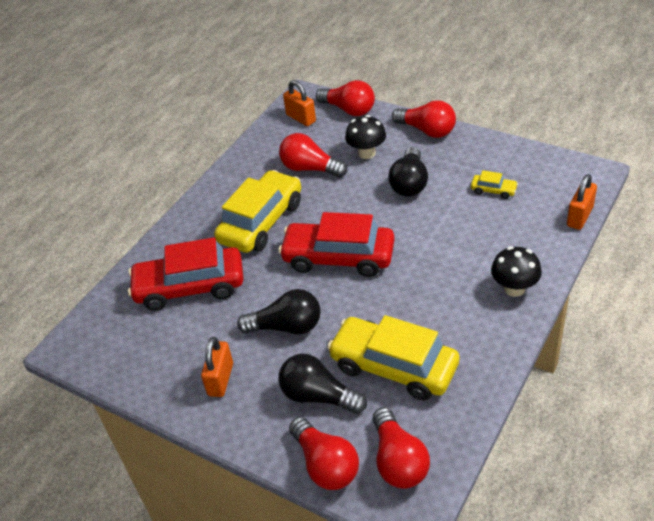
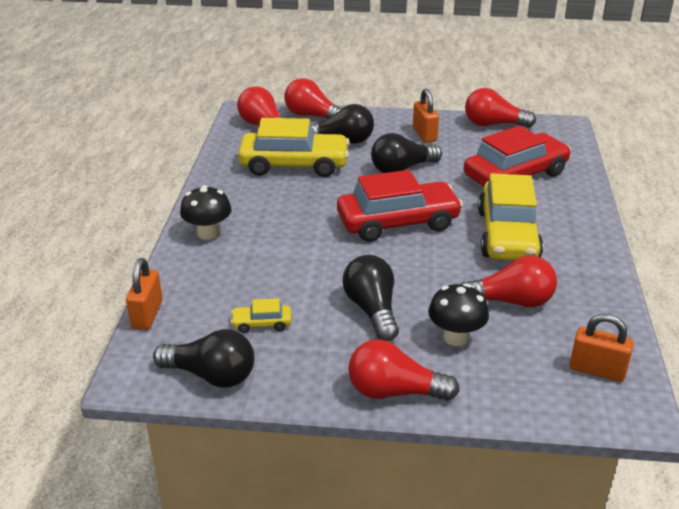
camera: 150 degrees right, 10 degrees down
red light bulb [316,80,375,116] -> red light bulb moved to [465,88,536,128]
none -> black light bulb [153,329,255,388]

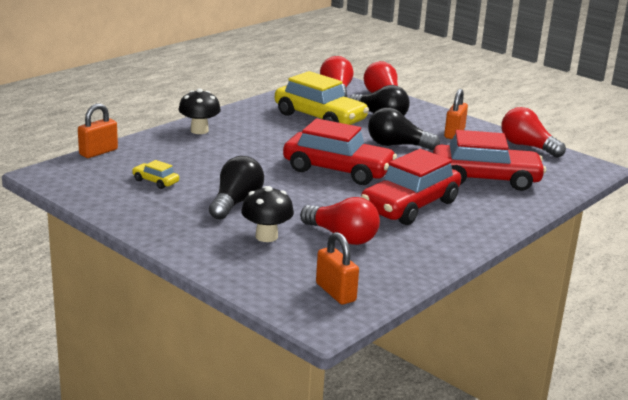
camera: 35 degrees right, 10 degrees down
black light bulb [153,329,255,388] -> none
red light bulb [348,340,459,401] -> none
yellow car [478,173,543,261] -> red car [361,149,461,225]

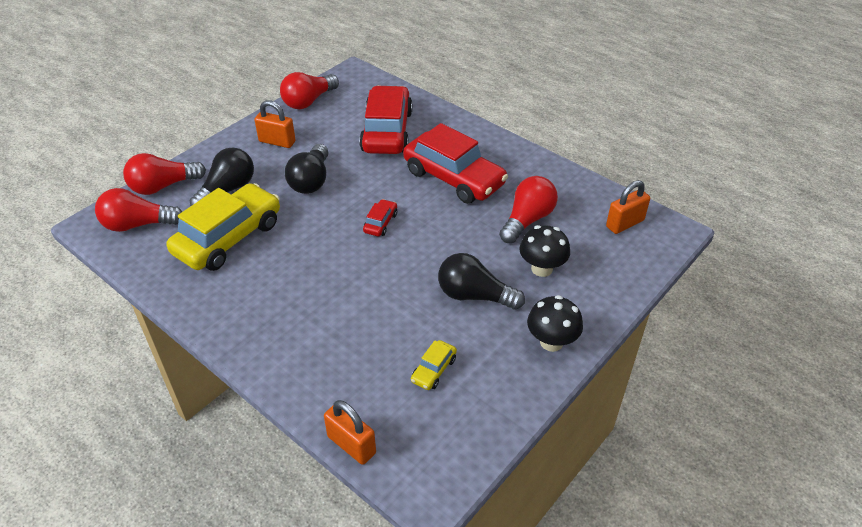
camera: 90 degrees left, 20 degrees up
black mushroom [179,88,221,134] -> black mushroom moved to [527,295,583,352]
red car [283,118,397,185] -> red car [363,199,397,236], size x0.42

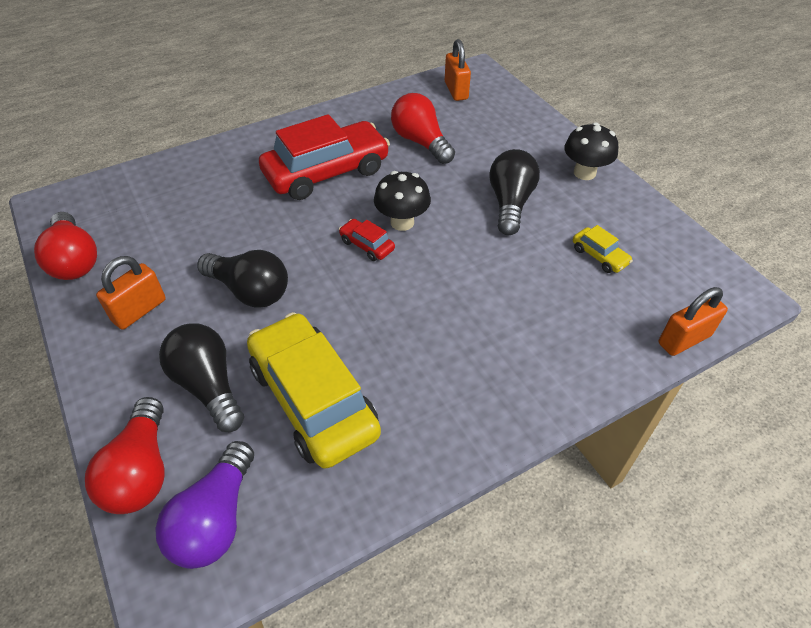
camera: 70 degrees left, 5 degrees up
red light bulb [95,188,182,232] -> purple light bulb [155,441,254,569]
red car [359,85,413,154] -> none
black light bulb [438,253,525,310] -> black light bulb turned 150 degrees clockwise [489,149,540,235]
black mushroom [519,225,570,277] -> black mushroom moved to [374,171,431,231]

